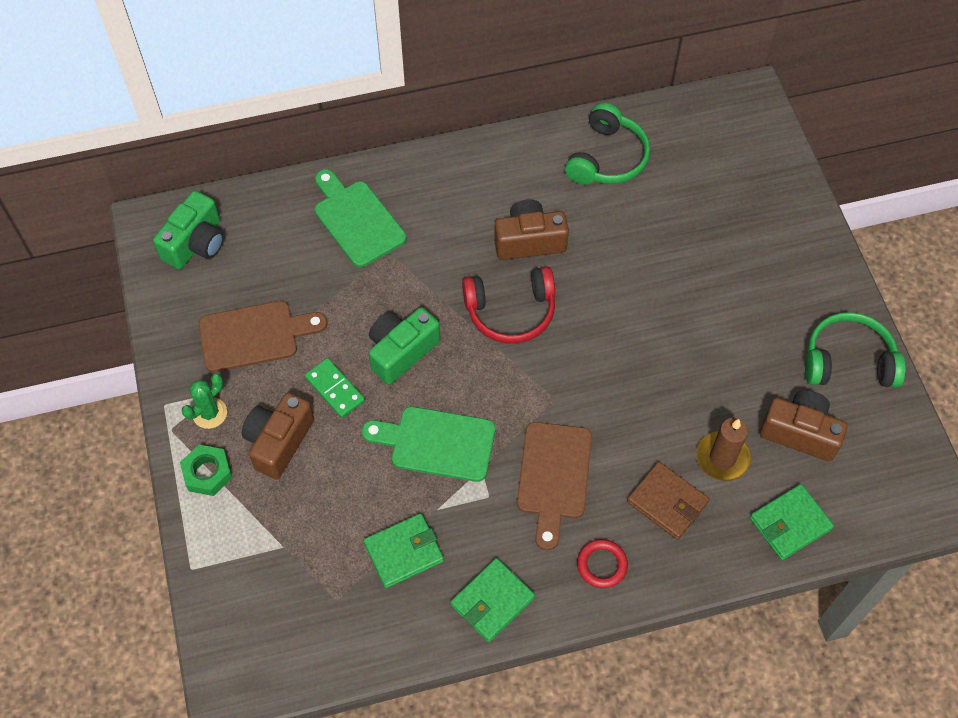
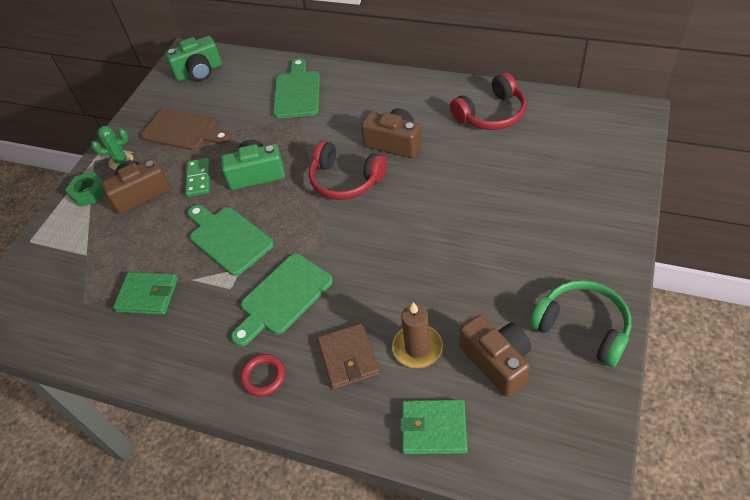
camera: 40 degrees right, 10 degrees down
green wallet [451,558,535,642] -> none
brown cutting board [517,422,592,550] -> green cutting board [231,254,333,346]
green headphones [565,103,650,185] -> red headphones [450,72,526,130]

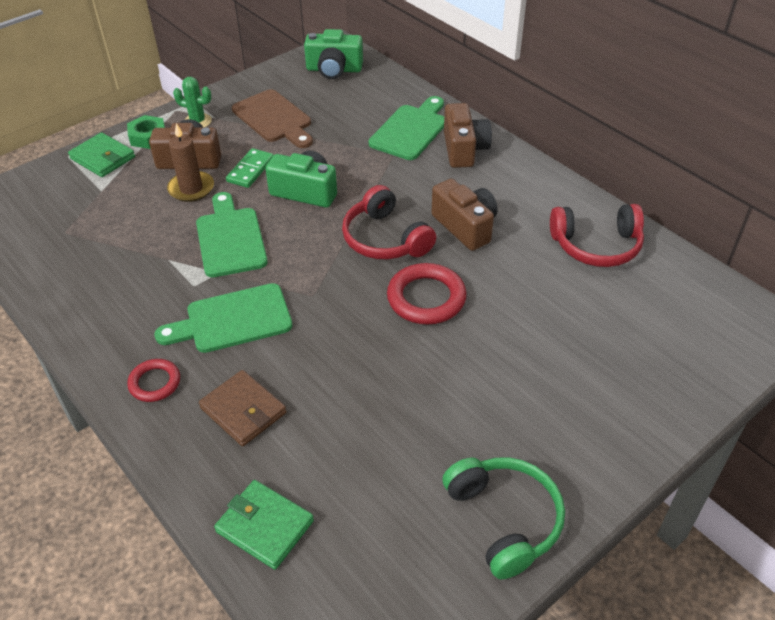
camera: 25 degrees right, 5 degrees down
green wallet [113,272,178,315] -> green wallet moved to [68,132,135,177]
brown wallet [317,323,380,390] -> brown wallet turned 60 degrees counterclockwise [199,370,287,446]
brown candle [392,302,443,369] -> brown candle moved to [167,123,214,202]
brown camera [460,315,531,397] -> brown camera moved to [444,103,492,168]
none -> red ring [387,263,466,325]

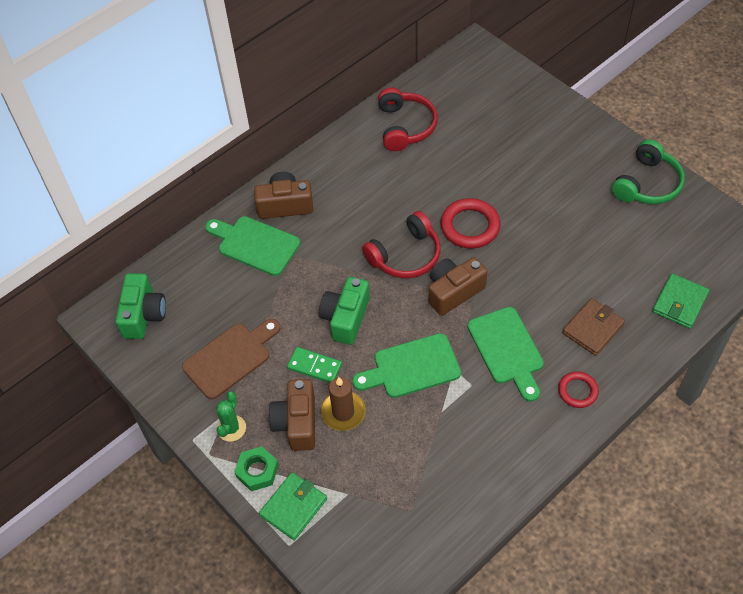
camera: 90 degrees left, 10 degrees up
brown camera [431,179,498,251] -> brown camera moved to [429,257,488,316]
green headphones [442,457,565,579] -> green headphones turned 150 degrees clockwise [612,139,685,204]

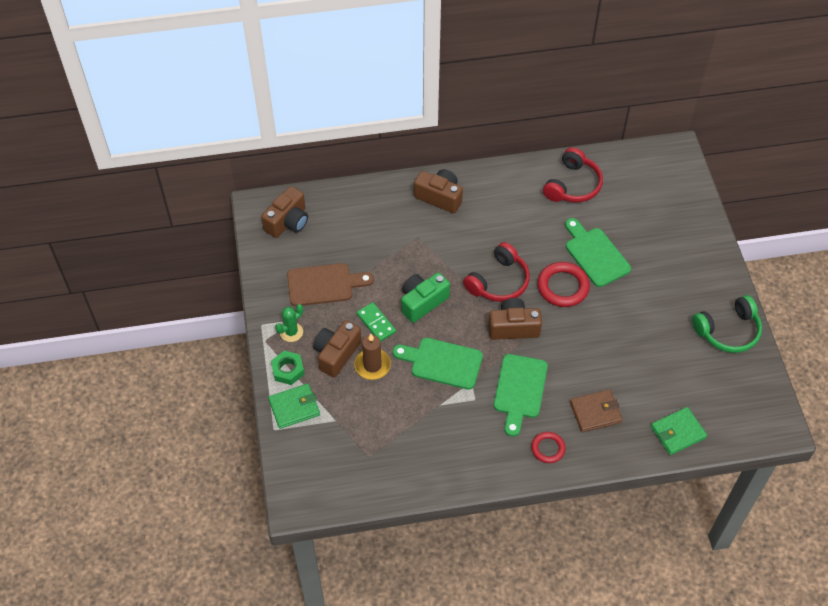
camera: 30 degrees right, 0 degrees up
green camera [115,273,166,339] -> brown camera [261,186,308,238]
green cutting board [205,216,300,276] -> green cutting board moved to [565,218,631,287]
red headphones [362,211,441,278] -> red headphones turned 45 degrees counterclockwise [463,242,530,302]

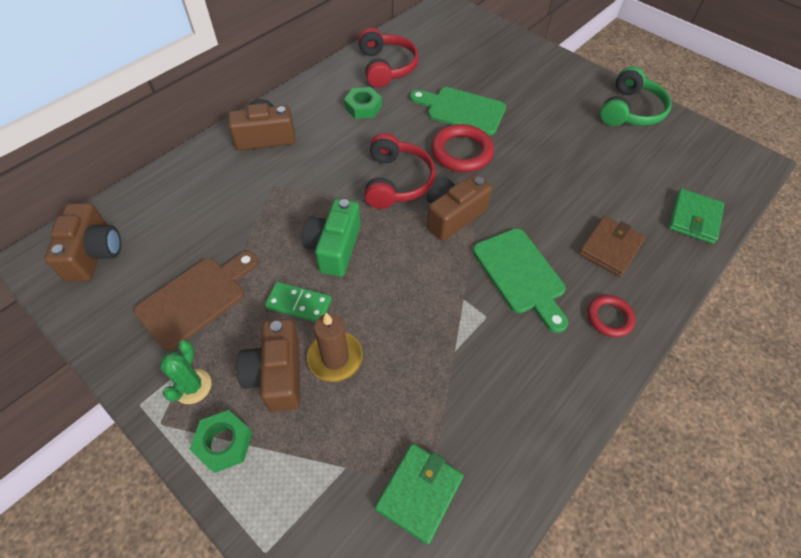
camera: 40 degrees left, 0 degrees up
green wallet [268,383,320,429] -> green wallet moved to [375,443,464,544]
green cutting board [393,338,483,390] -> none
none -> green nut [344,87,382,119]

